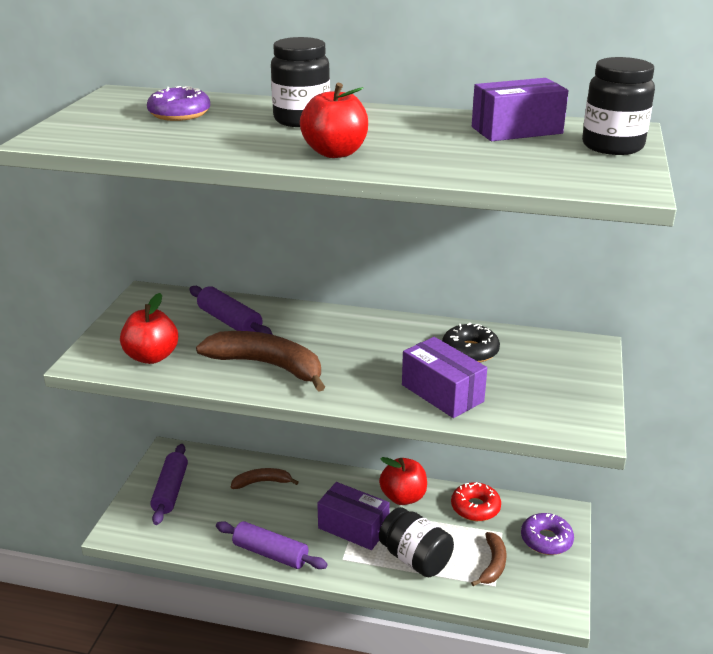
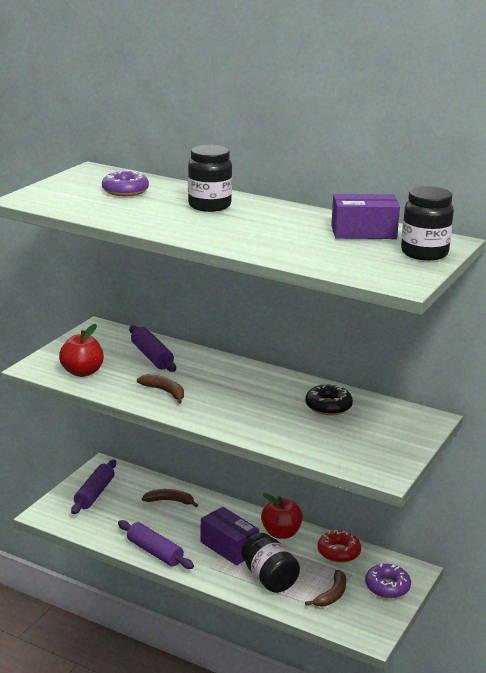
camera: 15 degrees right, 5 degrees down
brown banana [196,331,325,392] -> brown banana [137,374,184,404], size x0.55
red apple [300,83,368,158] -> none
purple box [402,337,487,418] -> none

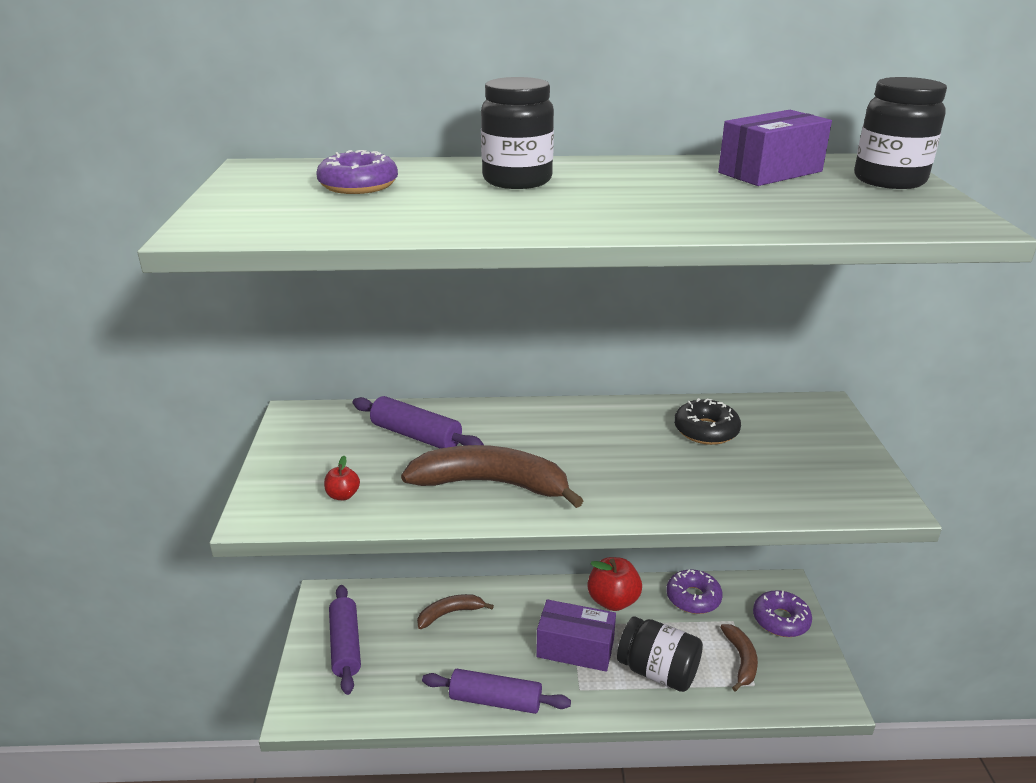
camera: 30 degrees left, 5 degrees up
red apple [59,324,104,377] -> red apple [324,456,360,500], size x0.49
brown banana [137,374,184,404] -> brown banana [401,445,584,508], size x1.80
red donut [318,530,361,563] -> purple donut [666,569,723,614]

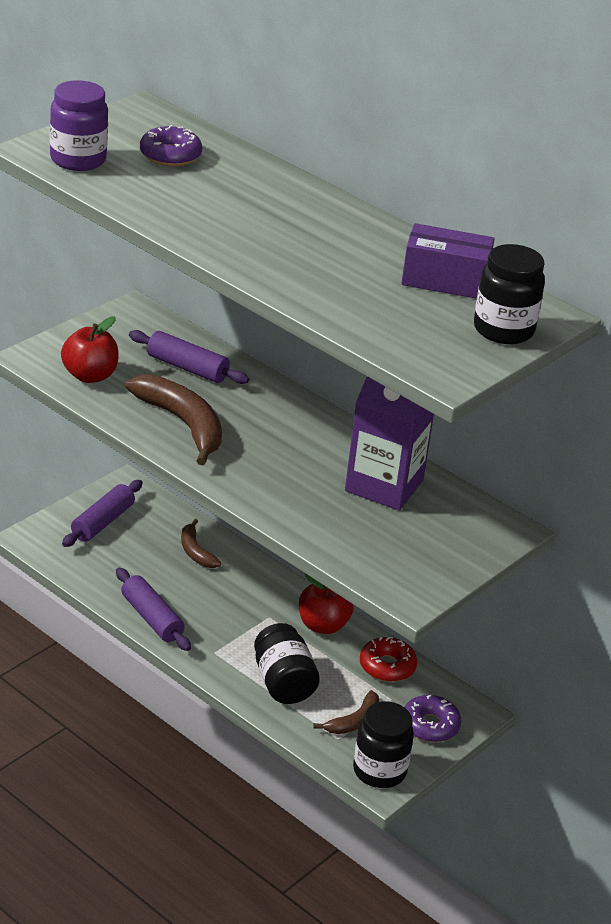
camera: 40 degrees right, 5 degrees up
red apple [324,456,360,500] -> red apple [61,317,119,383], size x2.02
purple rolling pin [352,396,484,449] -> purple rolling pin turned 45 degrees counterclockwise [129,330,249,384]
brown banana [417,594,494,629] -> brown banana turned 135 degrees counterclockwise [181,519,222,568]
black jar [481,77,554,189] -> black jar moved to [353,701,414,788]
purple box [536,599,616,672] -> none
purple donut [666,569,723,614] -> red donut [360,637,417,682]
black donut [674,398,741,445] -> purple carton [345,377,434,511]
none -> purple jar [50,80,108,171]

